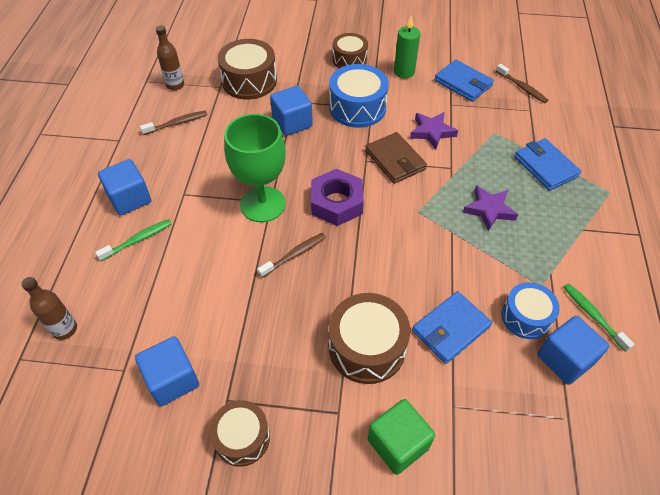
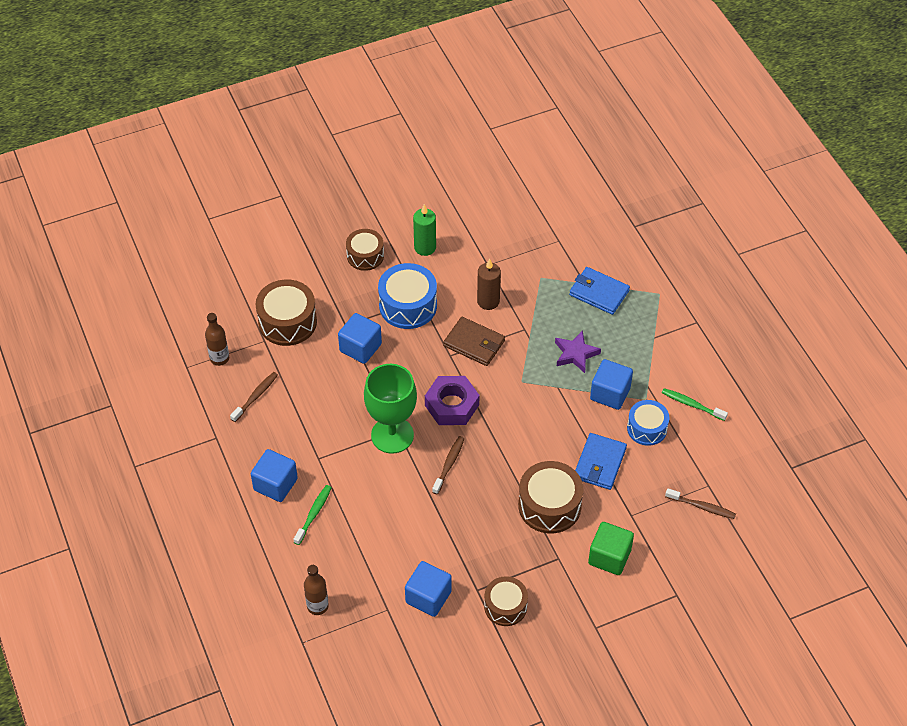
camera: 30 degrees left, 0 degrees up
purple star [410,112,458,149] -> brown candle [477,258,501,310]
blue wallet [434,60,494,102] -> none
brown toothbrush [496,64,548,103] -> brown toothbrush moved to [665,488,736,519]
blue cube [537,316,609,385] -> blue cube moved to [590,359,633,410]

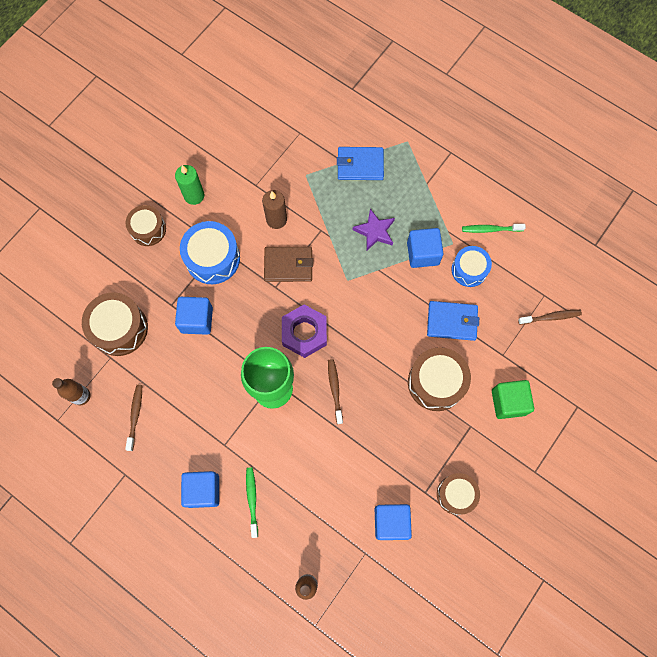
camera: 30 degrees left, 20 degrees up
blue wallet [575,433,627,490] -> blue wallet turned 75 degrees counterclockwise [427,301,479,341]

